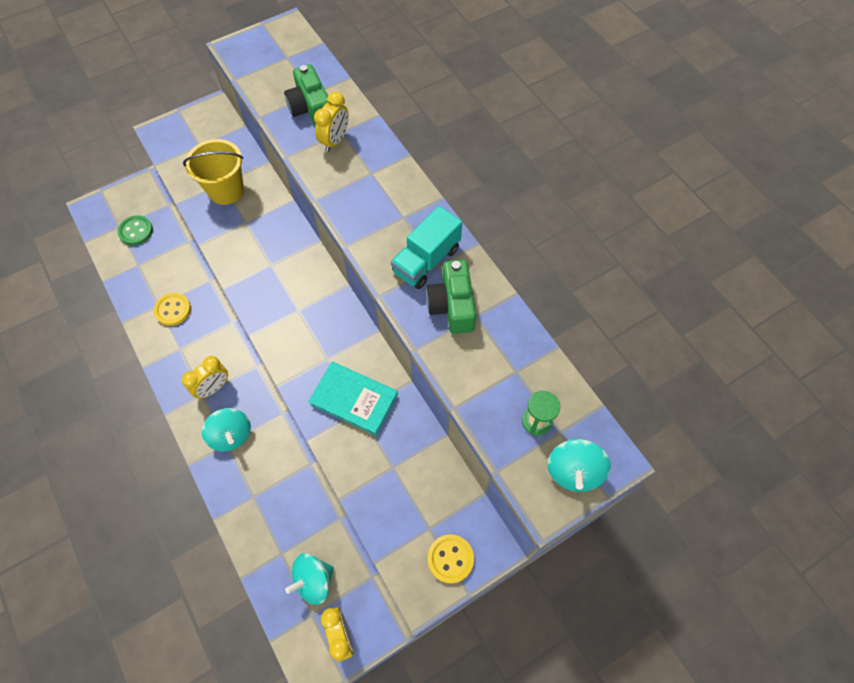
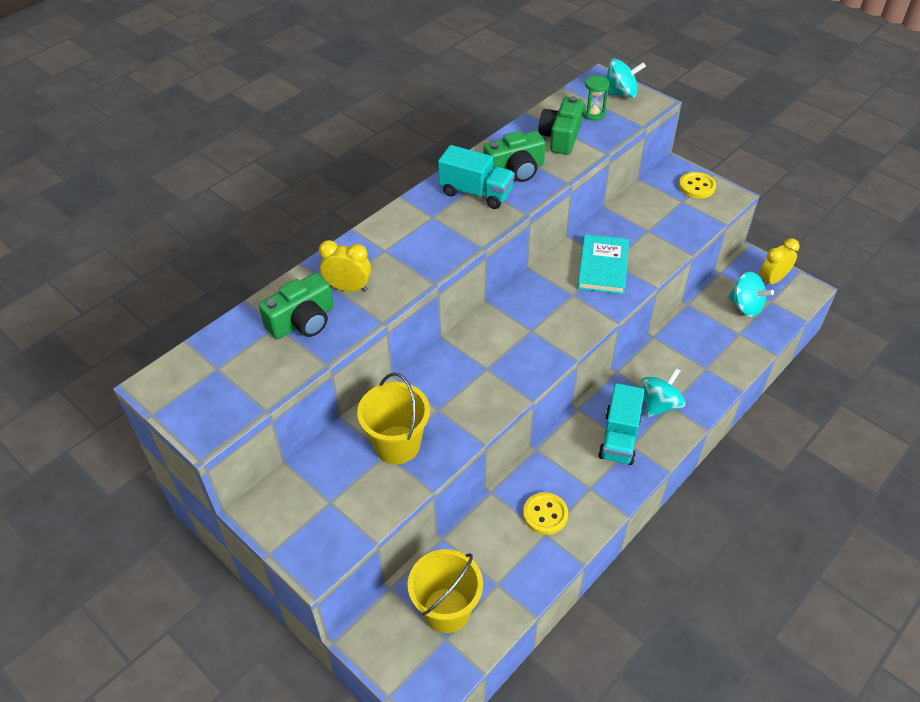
camera: 105 degrees left, 15 degrees down
green button [118,215,153,245] -> yellow bucket [408,549,483,633]
yellow clock [182,356,228,399] -> turquoise truck [598,383,645,465]
none -> green camera [538,96,584,155]

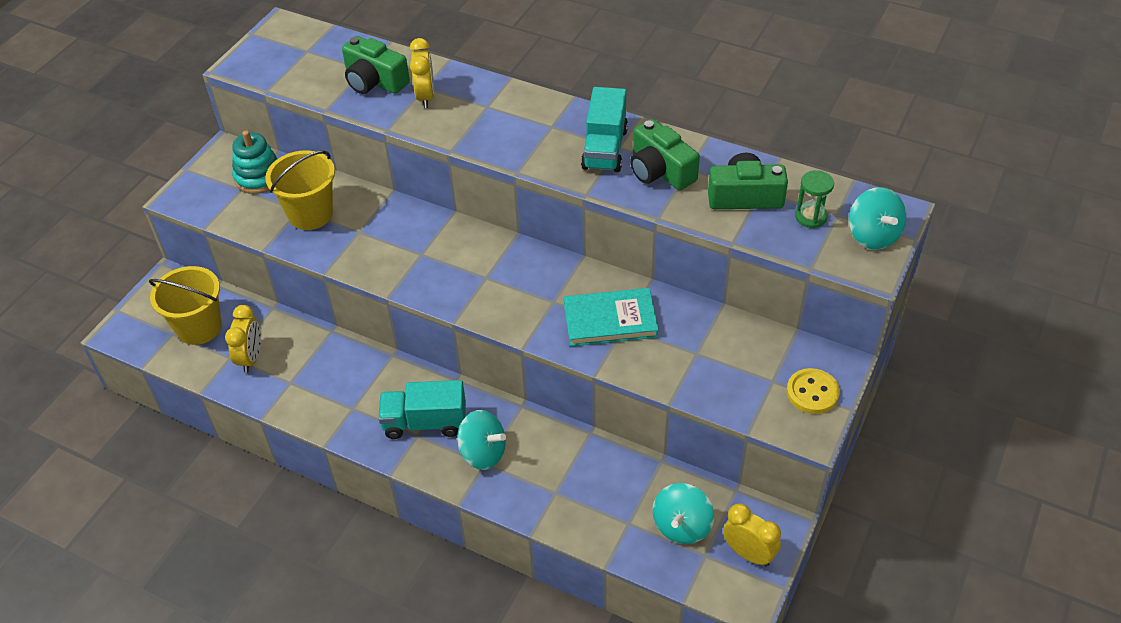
camera: 75 degrees right, 0 degrees up
yellow button [523,492,568,535] -> none
none -> yellow clock [225,305,261,373]
none -> turquoise stacking toy [232,130,278,194]

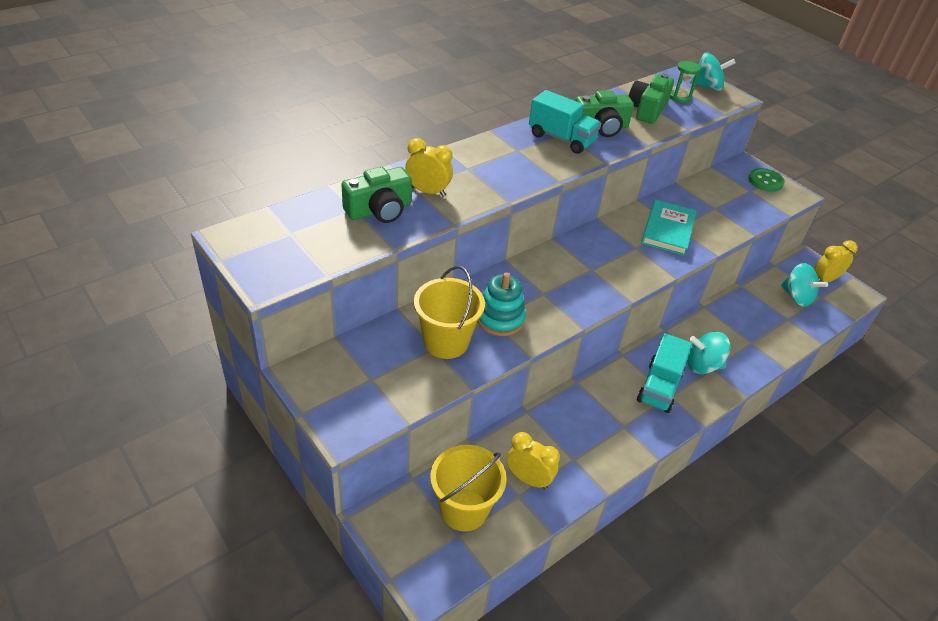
camera: 70 degrees left, 5 degrees down
turquoise stacking toy [232,130,278,194] -> turquoise stacking toy moved to [477,272,526,336]
turquoise spinning top [457,410,506,470] -> turquoise spinning top turned 135 degrees counterclockwise [687,332,730,374]
yellow button [787,368,840,414] -> green button [748,168,785,192]

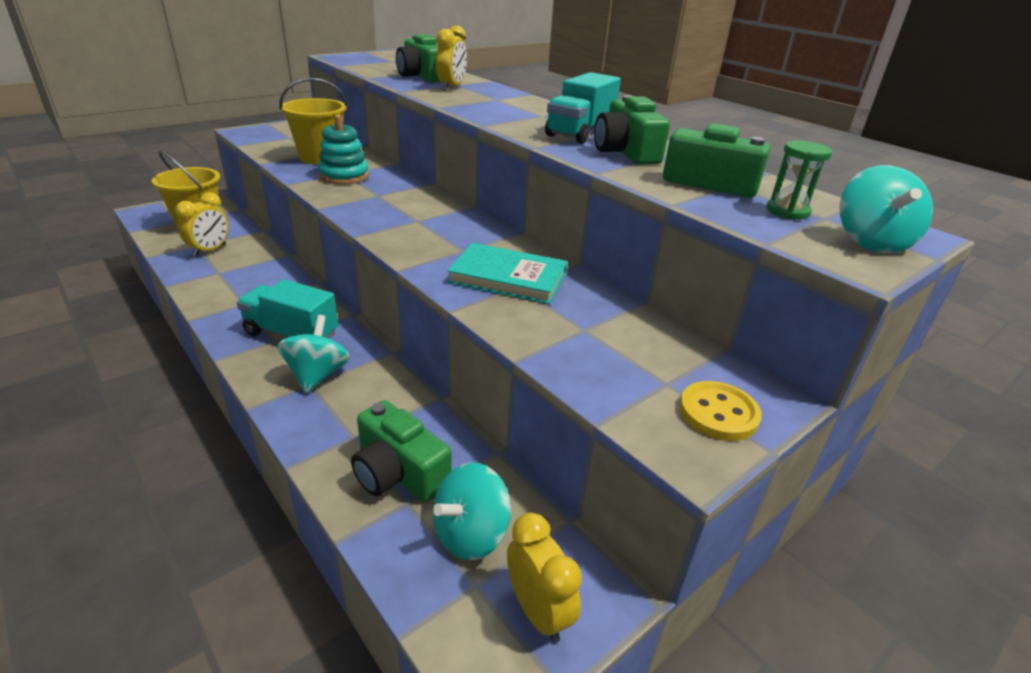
camera: 90 degrees right, 10 degrees down
green button [748,168,785,192] -> yellow button [679,381,762,441]
none -> green camera [351,400,452,503]

